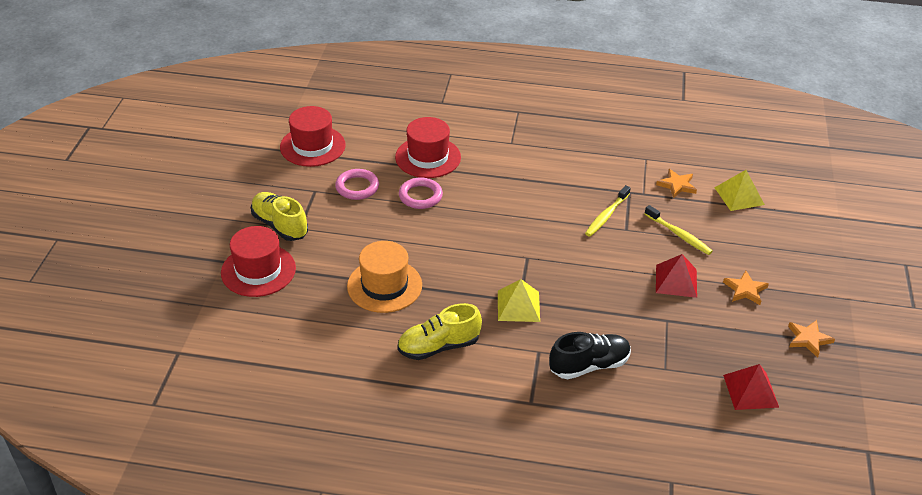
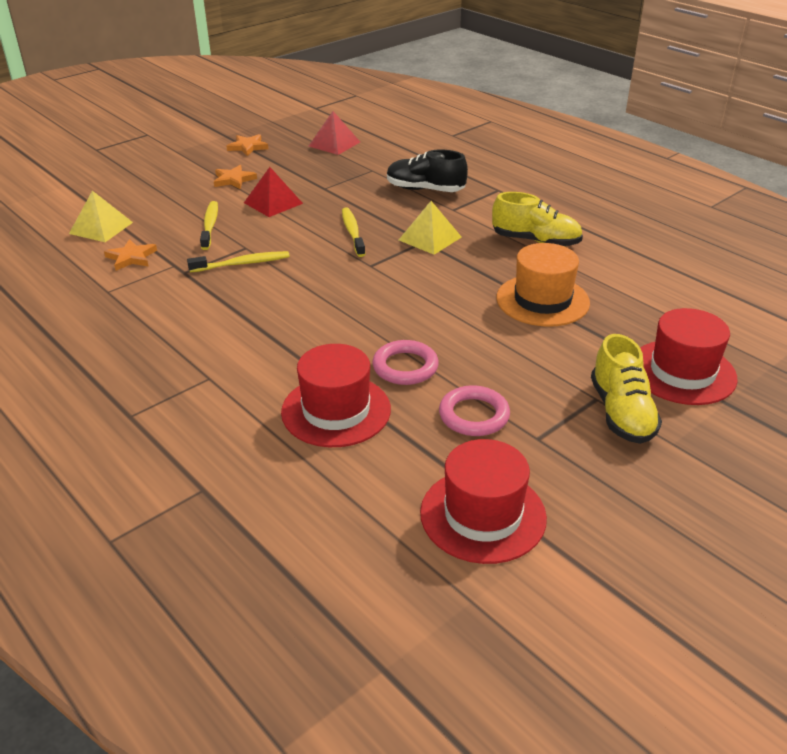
camera: 140 degrees left, 5 degrees down
none -> yellow toothbrush [342,207,366,257]

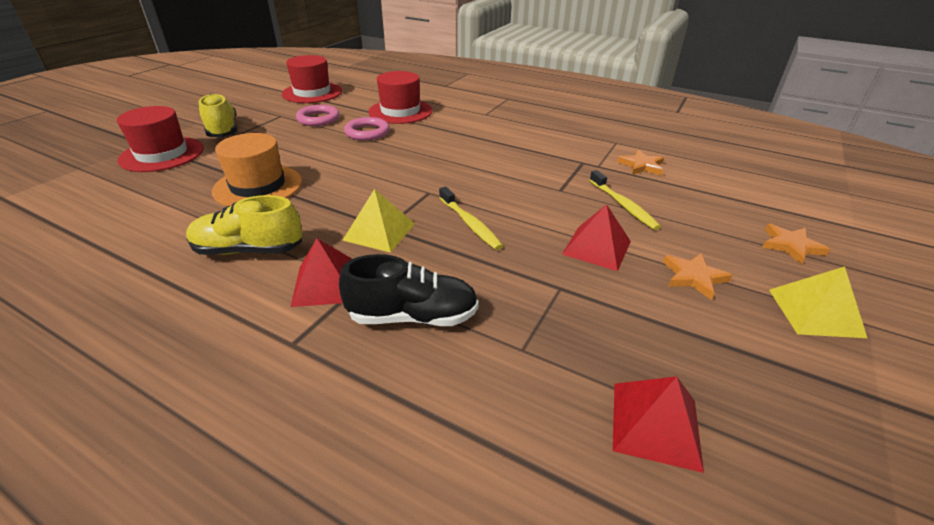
camera: 160 degrees right, 0 degrees up
yellow pyramid [69,191,133,242] -> yellow pyramid moved to [769,266,867,338]
yellow toothbrush [187,251,290,272] -> none
orange star [226,134,268,156] -> orange star moved to [762,224,831,264]
none -> red pyramid [290,238,352,307]

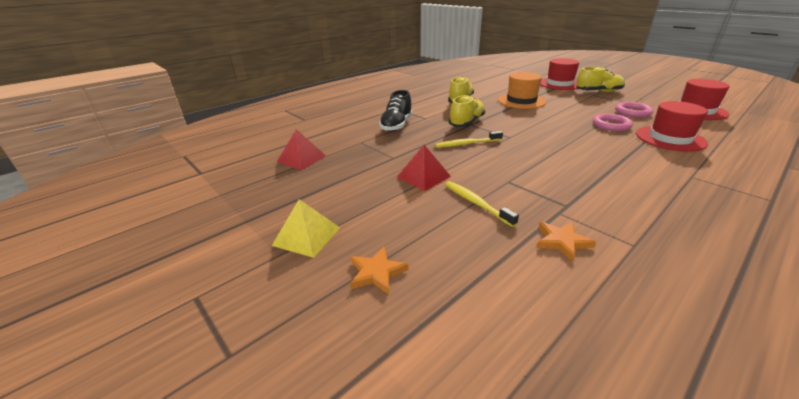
camera: 110 degrees right, 5 degrees down
red pyramid [290,238,352,307] -> none
yellow pyramid [342,189,415,253] -> yellow shoe [449,95,485,127]
yellow toothbrush [589,170,661,230] -> yellow toothbrush turned 60 degrees clockwise [445,181,519,227]
orange star [663,253,733,300] -> none

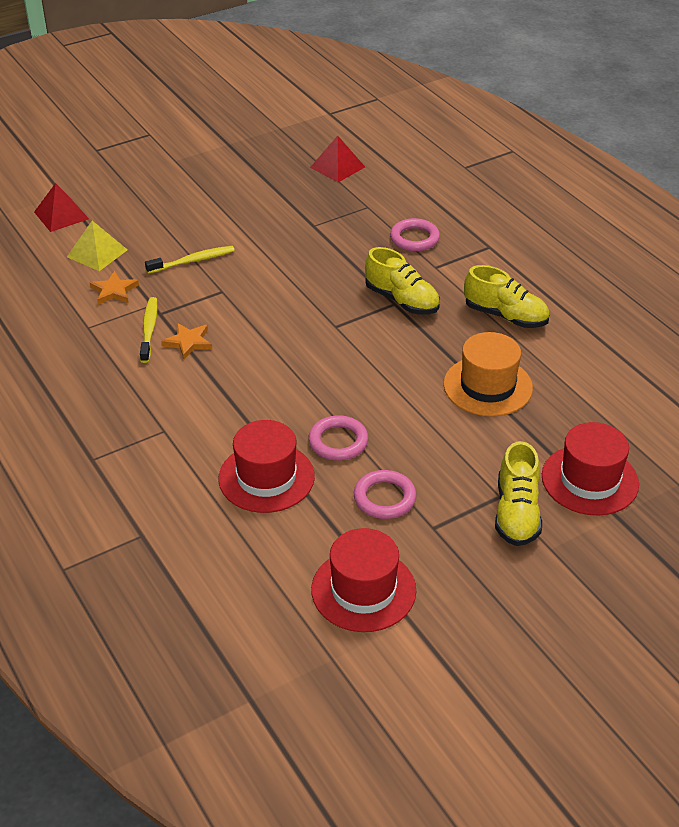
camera: 100 degrees right, 10 degrees up
yellow pyramid [272,199,340,258] -> yellow pyramid moved to [67,221,128,271]
orange star [350,247,409,295] -> orange star moved to [161,323,212,359]
black shoe [379,90,412,132] -> pink ring [390,218,440,251]
red pyramid [397,145,451,191] -> red pyramid moved to [34,183,89,232]
yellow toothbrush [435,131,503,148] -> yellow toothbrush moved to [140,297,158,363]

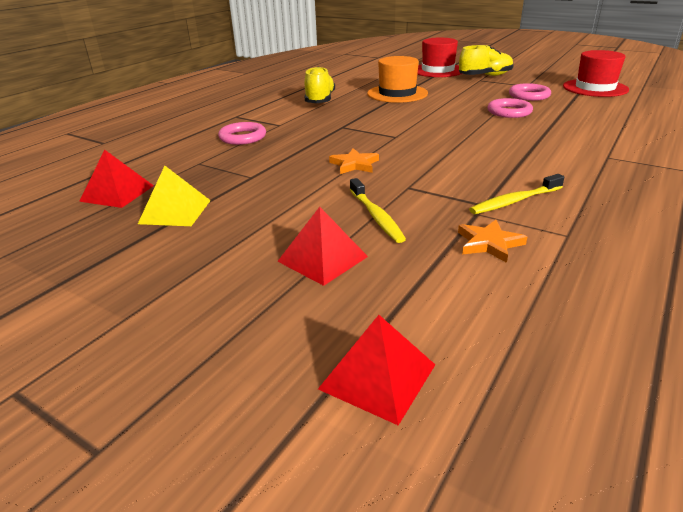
camera: 115 degrees left, 10 degrees down
yellow pyramid [67,221,128,271] -> yellow pyramid moved to [138,166,211,226]
yellow toothbrush [145,246,235,274] -> yellow toothbrush turned 150 degrees counterclockwise [350,178,406,243]
orange star [161,323,212,359] -> orange star moved to [329,148,379,174]
red hat [218,420,315,513] -> none
yellow shoe [365,247,440,315] -> none
none -> red pyramid [277,207,368,286]

